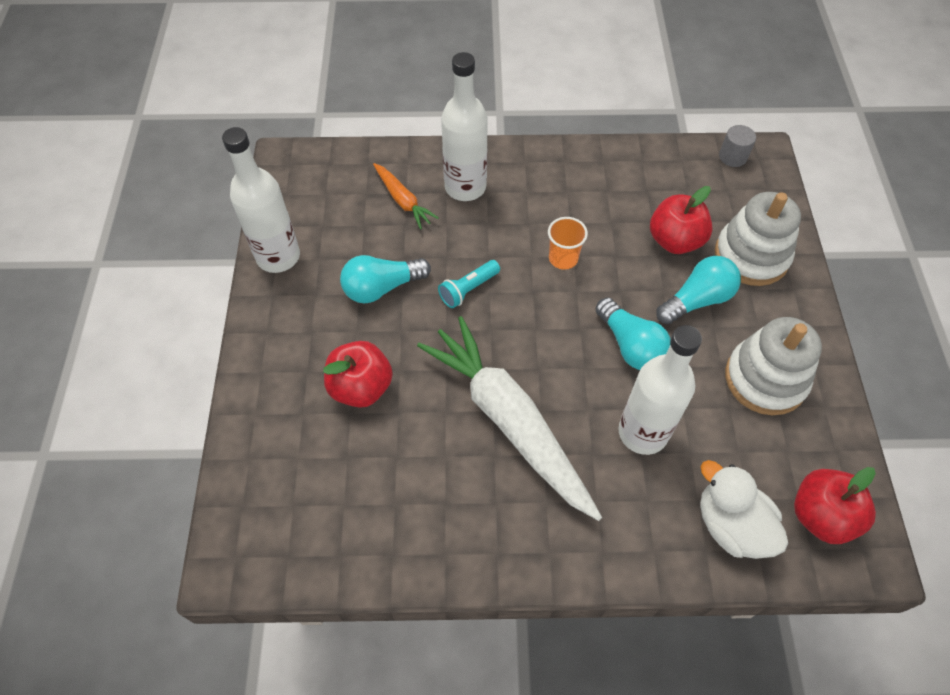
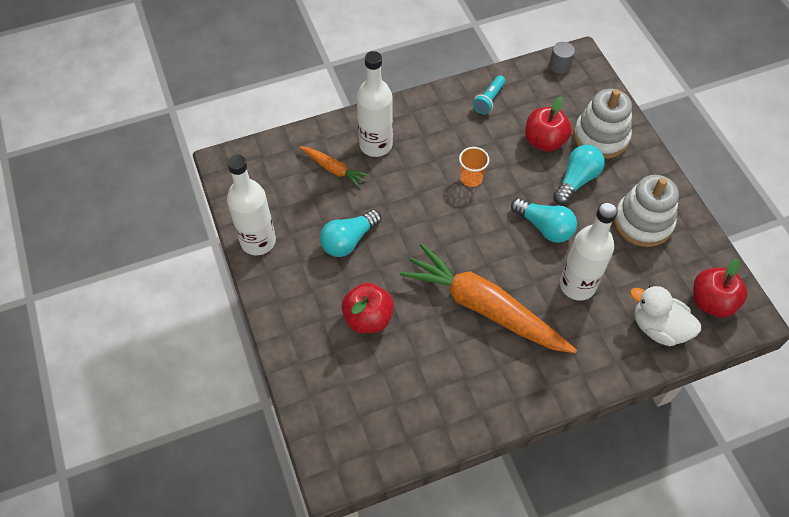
camera: 20 degrees left, 0 degrees up
white carrot [417,316,602,521] -> orange carrot [399,243,577,353]
turquoise flashlight [438,260,500,308] -> turquoise flashlight moved to [473,75,505,114]

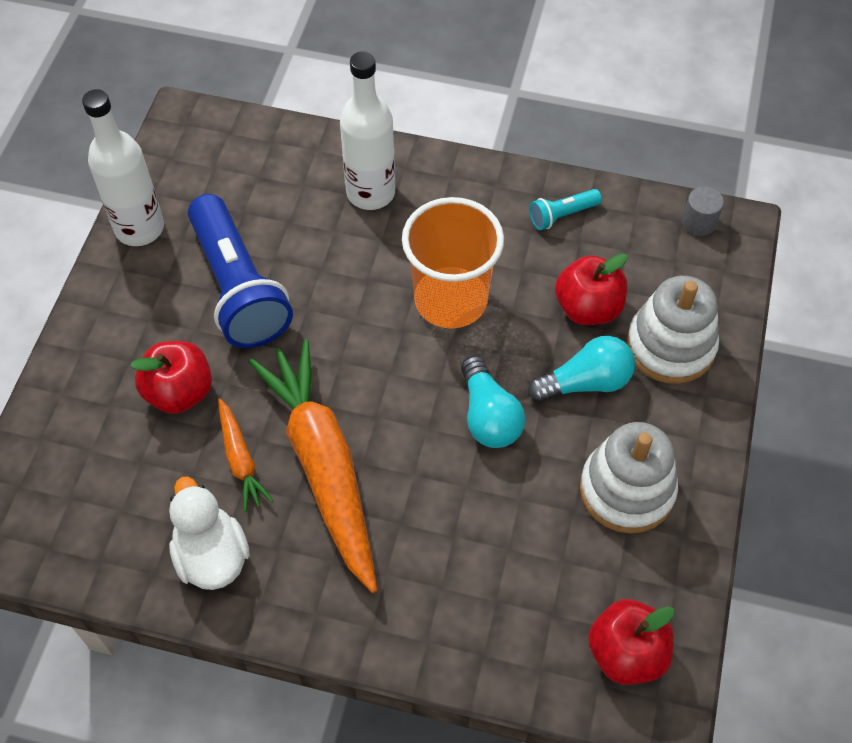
camera: 35 degrees right, 0 degrees up
orange carrot [299,146,369,188] -> orange carrot moved to [218,398,273,512]
turquoise light bulb [320,209,381,257] -> blue flashlight [188,194,293,348]
orange cup [459,147,489,187] -> orange cup [402,197,504,329], size x2.12
white bottle [560,202,618,301] -> none
white duck [630,285,701,346] -> white duck moved to [169,477,250,590]

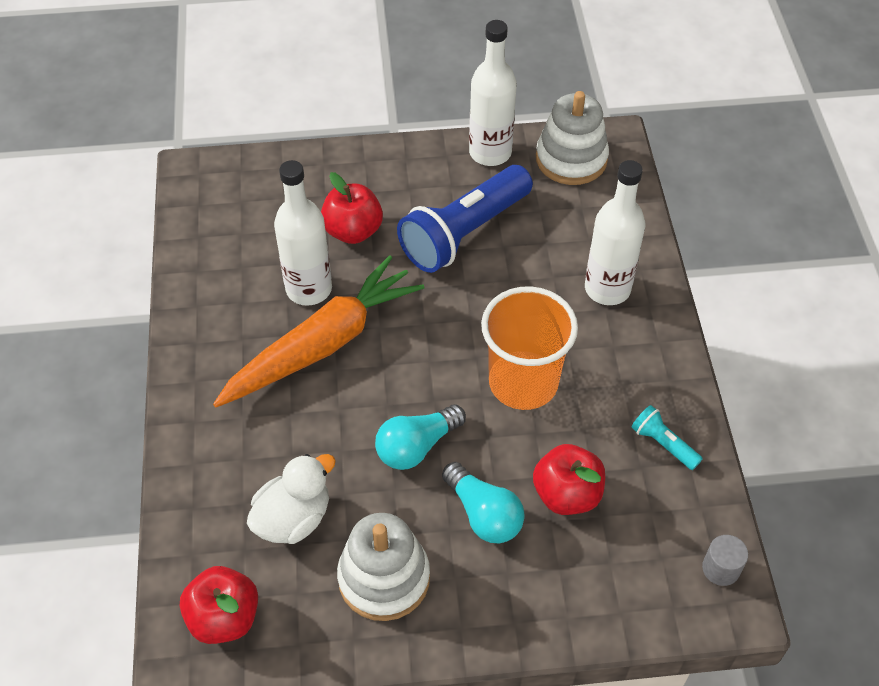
camera: 70 degrees right, 5 degrees down
white duck [169,477,250,590] -> white duck moved to [247,454,336,544]
orange carrot [218,398,273,512] -> white bottle [274,160,332,306]
white stacking toy [627,276,719,384] -> white stacking toy moved to [536,91,609,185]

